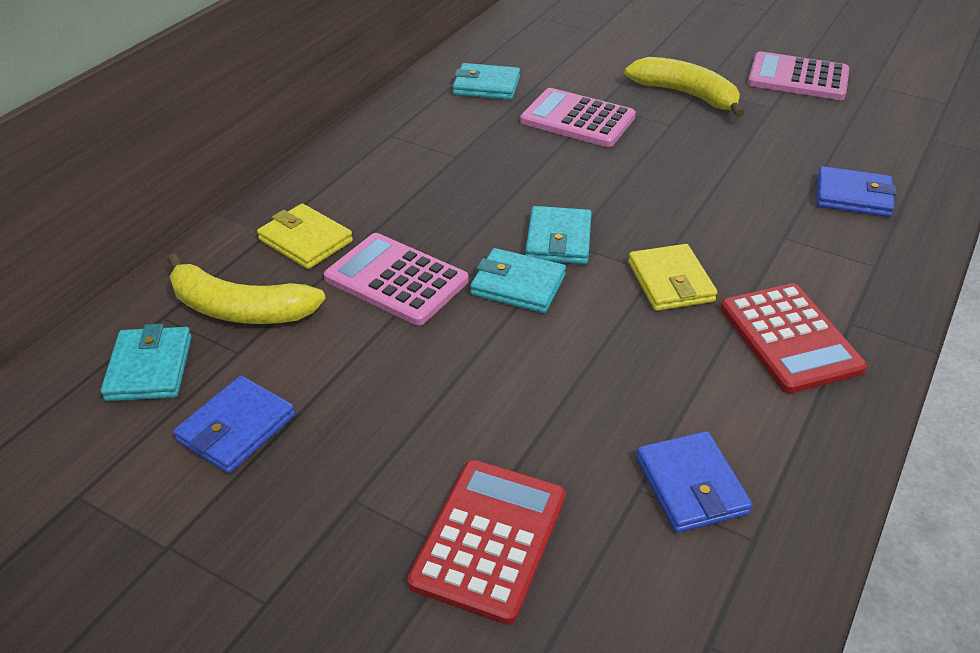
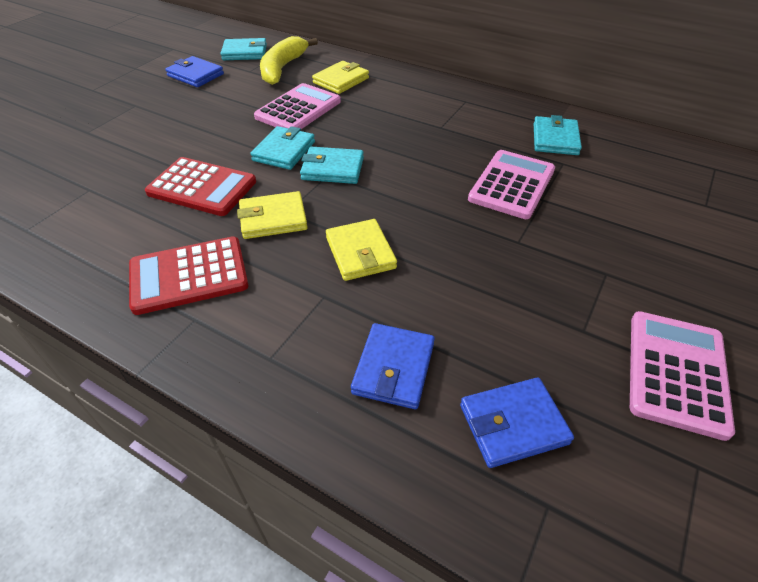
camera: 90 degrees right, 5 degrees up
red calculator [407,460,566,625] -> red calculator moved to [145,157,256,216]
yellow banana [624,57,744,118] -> none
blue wallet [636,431,752,533] -> blue wallet moved to [460,377,574,468]
none -> yellow wallet [326,219,397,281]

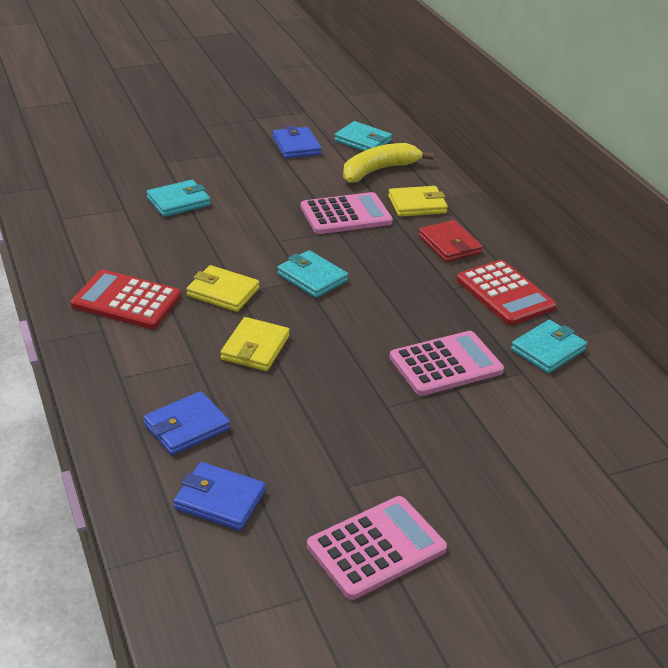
camera: 35 degrees right, 10 degrees down
red calculator [145,157,256,216] -> red calculator moved to [456,260,556,325]
turquoise wallet [251,126,315,170] -> turquoise wallet moved to [147,180,211,217]
none -> red wallet [418,220,483,262]

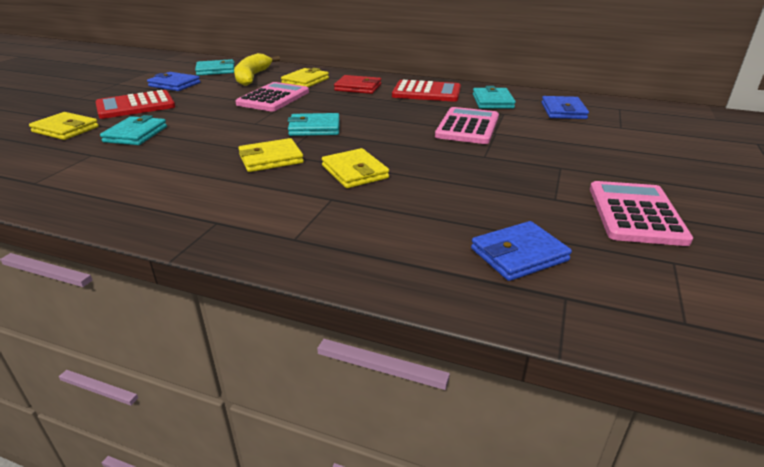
camera: 45 degrees left, 5 degrees down
red calculator [71,269,181,329] -> red calculator moved to [95,90,175,119]
blue wallet [143,391,230,455] -> blue wallet moved to [541,96,589,119]
none -> yellow wallet [29,112,99,140]

